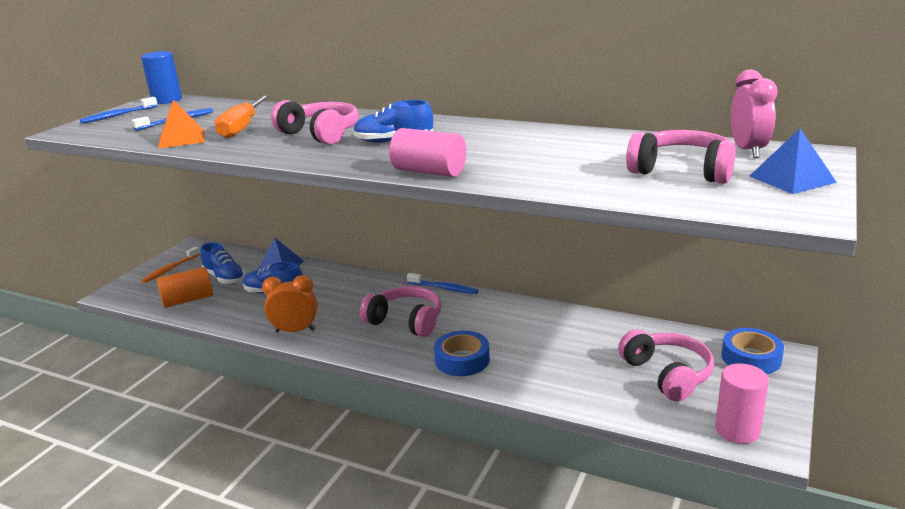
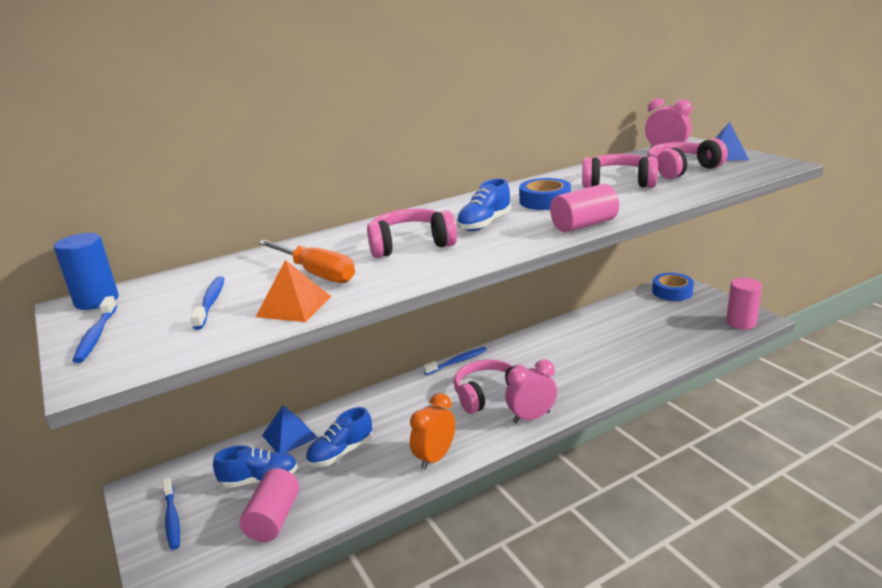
camera: 55 degrees left, 0 degrees up
orange toothbrush [141,247,200,283] -> blue toothbrush [162,478,180,550]
orange cylinder [157,267,213,308] -> pink cylinder [240,468,300,542]
blue tape [434,331,490,376] -> blue tape moved to [519,178,571,210]
pink headphones [618,329,714,401] -> pink headphones moved to [582,154,658,188]
none -> pink clock [505,359,557,423]

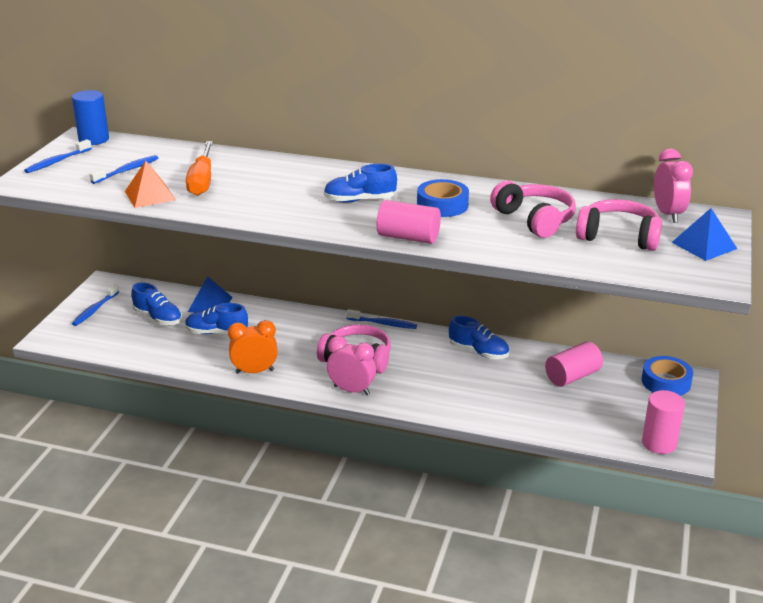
camera: 45 degrees right, 5 degrees up
pink cylinder [240,468,300,542] -> pink cylinder moved to [545,342,603,387]
pink headphones [367,209,457,258] -> none
none -> blue shoe [449,316,509,359]

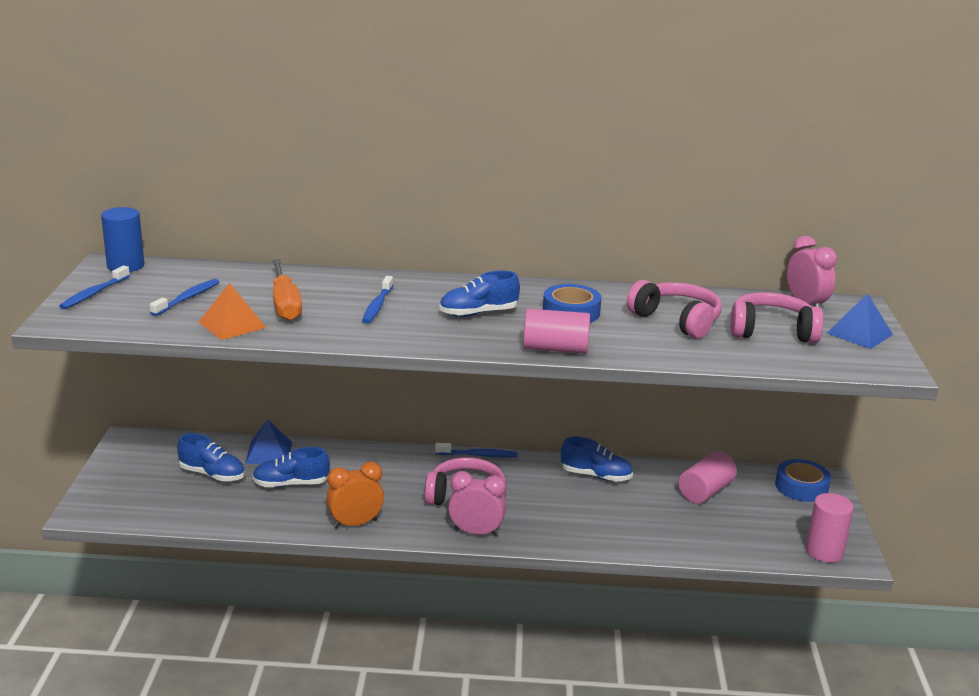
camera: 15 degrees left, 5 degrees down
blue toothbrush [72,284,120,326] -> blue toothbrush moved to [362,276,393,324]

